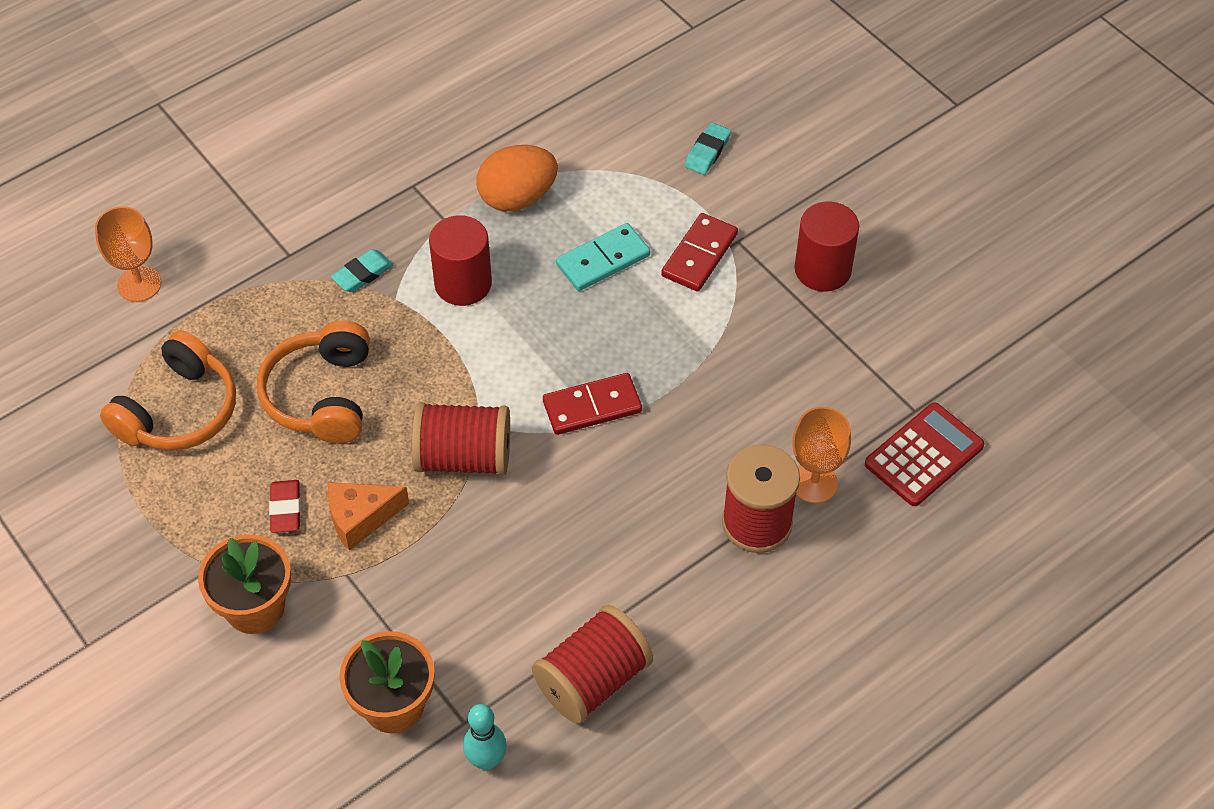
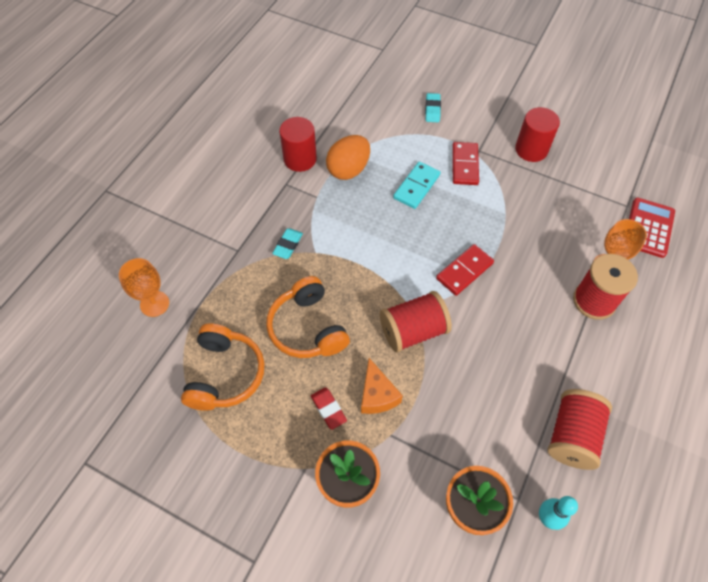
camera: 25 degrees left, 5 degrees up
orange cheese [328,482,409,551] -> orange cheese turned 60 degrees counterclockwise [361,358,403,414]
red cylinder [429,215,492,306] -> red cylinder moved to [279,117,317,172]

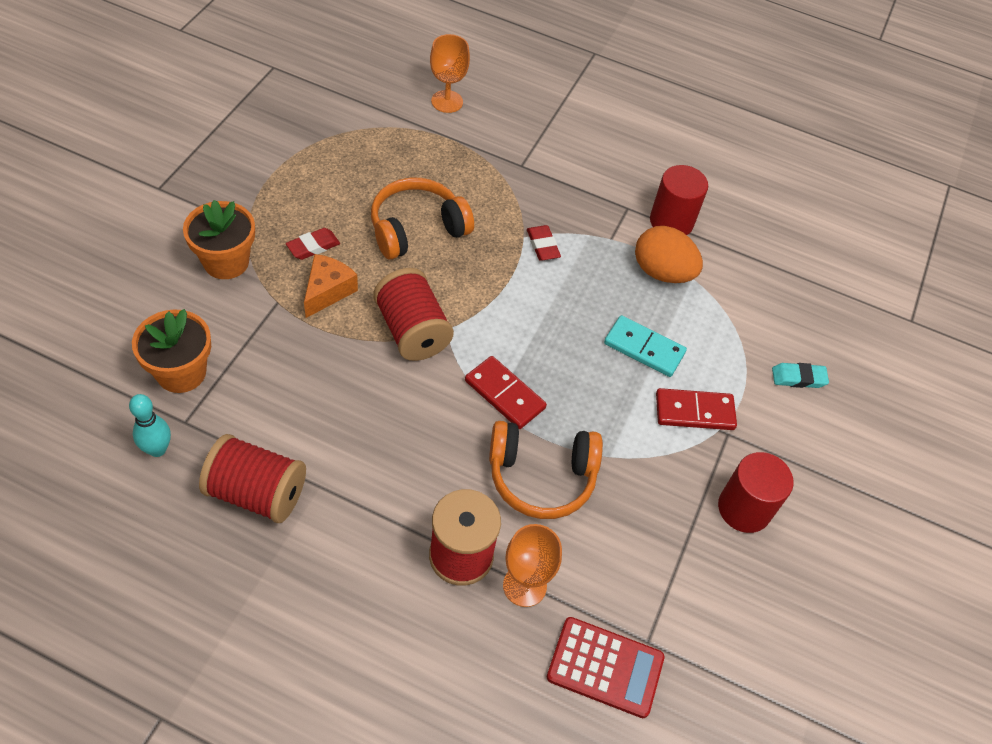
camera: 80 degrees right, 5 degrees down
orange headphones [181,323,265,411] -> orange headphones moved to [489,421,603,519]
turquoise eraser [272,228,303,259] -> none
orange cheese [361,358,403,414] -> orange cheese turned 135 degrees clockwise [304,254,358,318]
none -> red eraser [527,225,561,261]

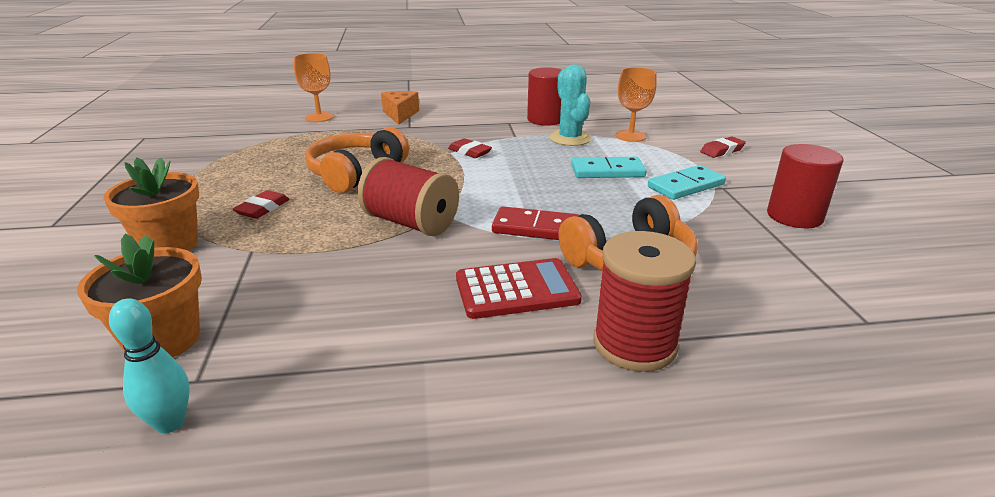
camera: 25 degrees left, 25 degrees down
red spool [199,434,306,523] -> none
orange cheese [304,254,358,318] -> orange cheese moved to [381,91,419,124]
orange goblet [503,524,562,607] -> orange goblet moved to [616,67,657,142]
red calculator [547,617,665,718] -> red calculator moved to [456,258,582,319]
orange egg [635,226,703,283] -> turquoise cactus [549,64,591,146]
red domino [656,388,737,430] -> turquoise domino [648,165,726,200]
turquoise eraser [772,363,829,388] -> red eraser [700,137,746,158]

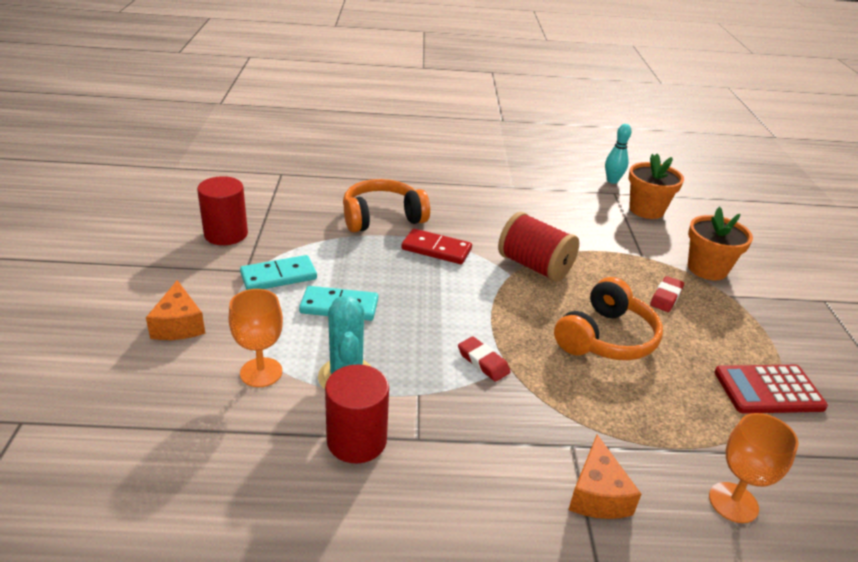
camera: 175 degrees left, 5 degrees up
red calculator [456,258,582,319] -> red calculator moved to [714,365,828,414]
red spool [593,231,696,372] -> none
red eraser [700,137,746,158] -> orange cheese [146,280,205,340]

